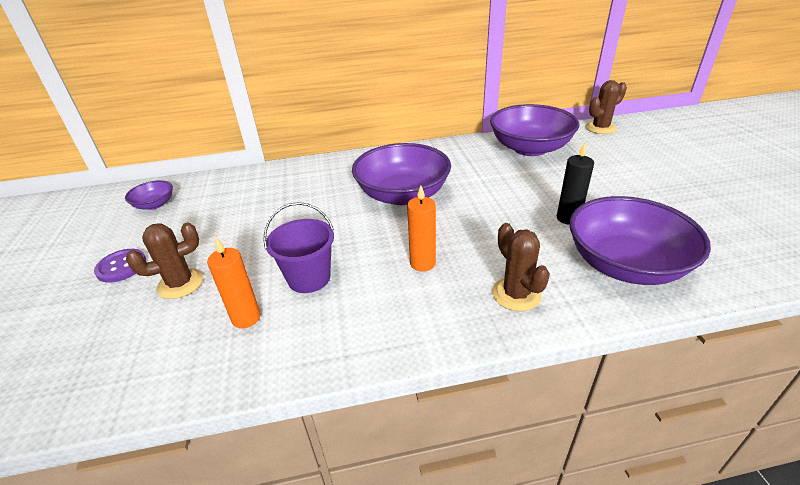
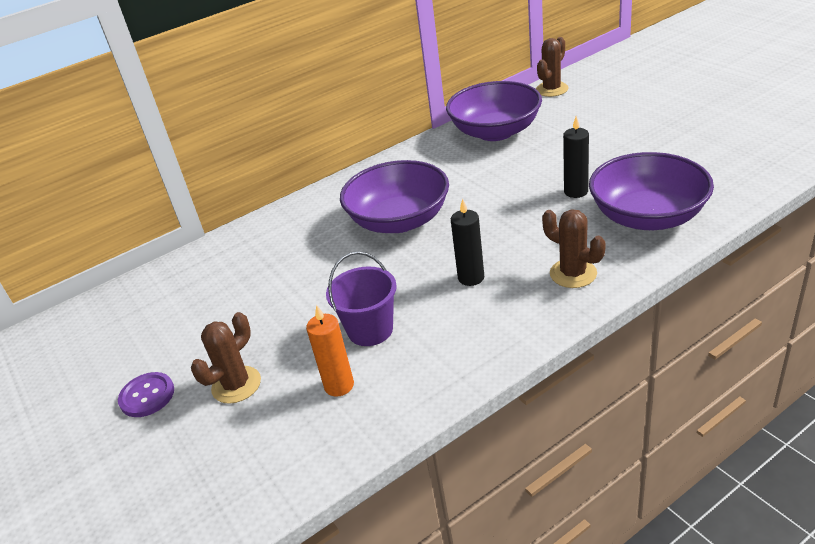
camera: 20 degrees left, 0 degrees up
purple bowl [125,180,173,210] -> none
orange candle [407,185,436,272] -> black candle [451,198,484,286]

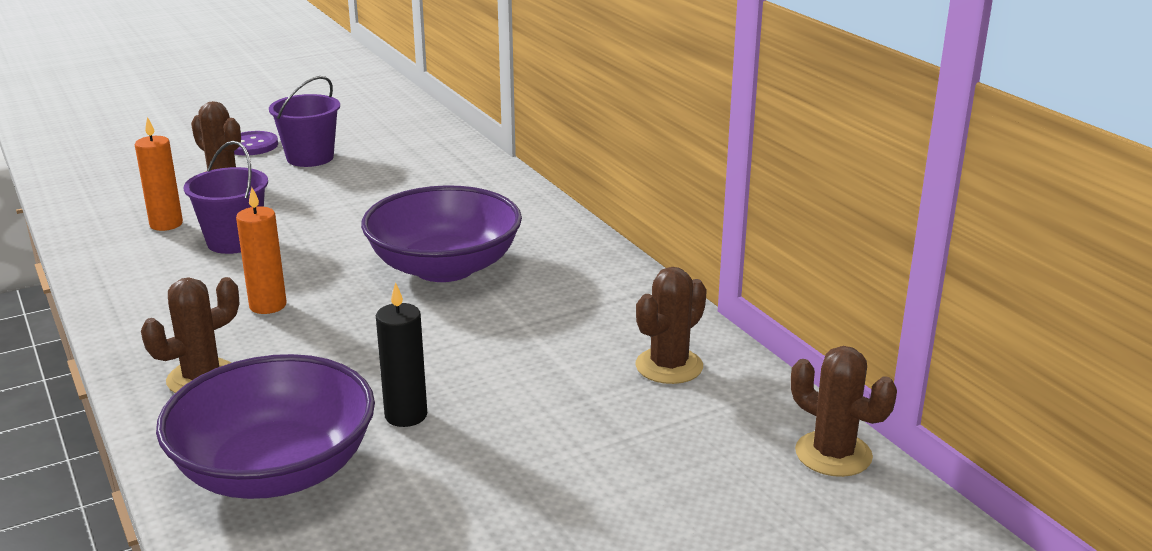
camera: 90 degrees right, 10 degrees down
purple bowl [446,81,542,141] -> brown cactus [636,267,707,384]
black candle [451,198,484,286] -> orange candle [236,187,287,314]
none -> purple bucket [269,76,340,167]

